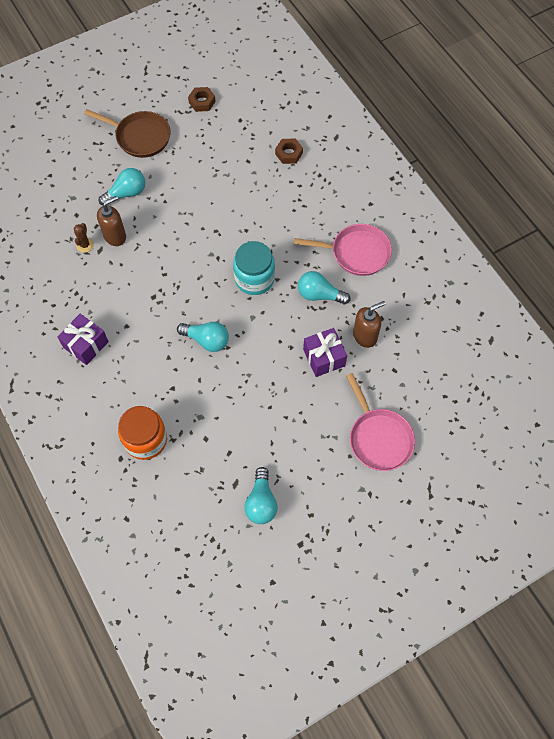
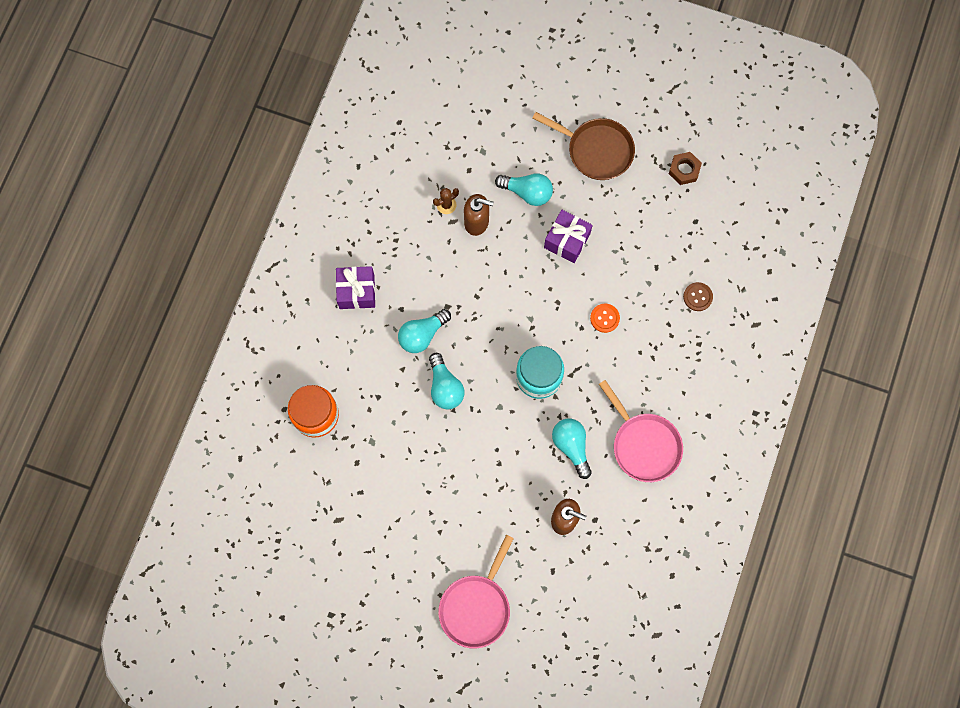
camera: 50 degrees right, 10 degrees up
brown pan [84,109,170,158] -> brown pan turned 45 degrees counterclockwise [533,112,635,180]
turquoise light bulb [244,467,278,524] -> turquoise light bulb moved to [398,309,451,353]
brown nut [275,138,303,164] -> brown button [683,282,713,311]
purple gift [303,328,347,377] -> purple gift moved to [544,210,593,263]
none -> orange button [590,304,620,333]

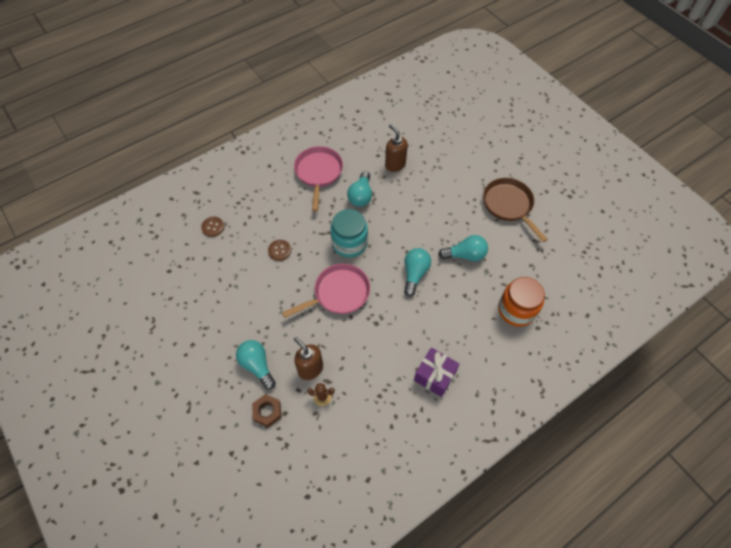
camera: 145 degrees left, 15 degrees down
turquoise light bulb [398,309,451,353] -> turquoise light bulb moved to [438,235,488,261]
pink pan [438,535,514,648] -> pink pan moved to [282,263,370,318]
brown pan [533,112,635,180] -> brown pan moved to [483,178,548,242]
purple gift [544,210,593,263] -> none
orange button [590,304,620,333] -> brown button [268,240,291,261]
brown nut [669,152,702,185] -> brown nut moved to [252,394,282,427]

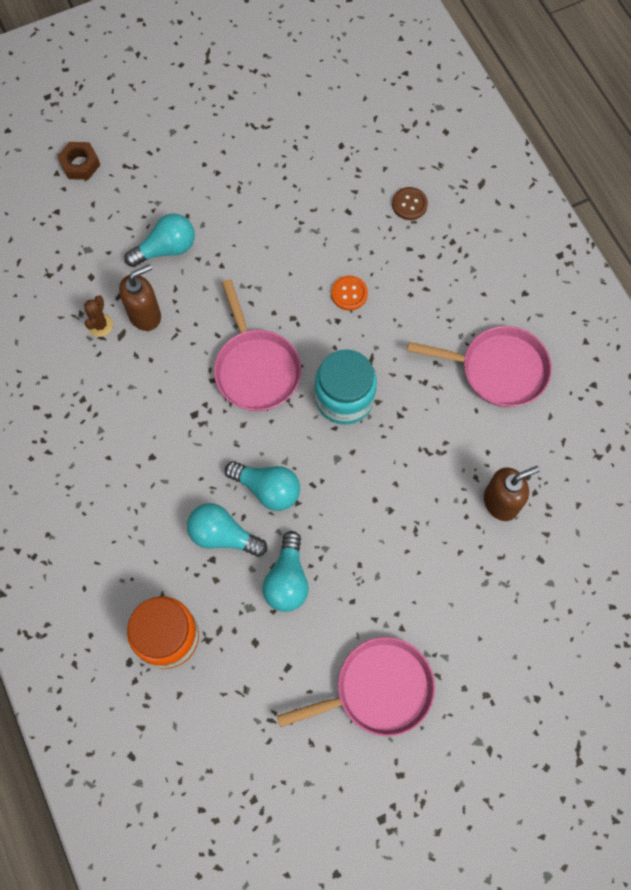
camera: 100 degrees right, 10 degrees up
brown nut [252,394,282,427] -> brown nut moved to [57,142,100,180]
brown button [268,240,291,261] -> orange button [331,276,368,311]
turquoise light bulb [347,171,372,207] -> turquoise light bulb moved to [187,503,267,557]
purple gift [414,347,460,397] -> none
brown pan [483,178,548,242] -> pink pan [277,637,435,736]

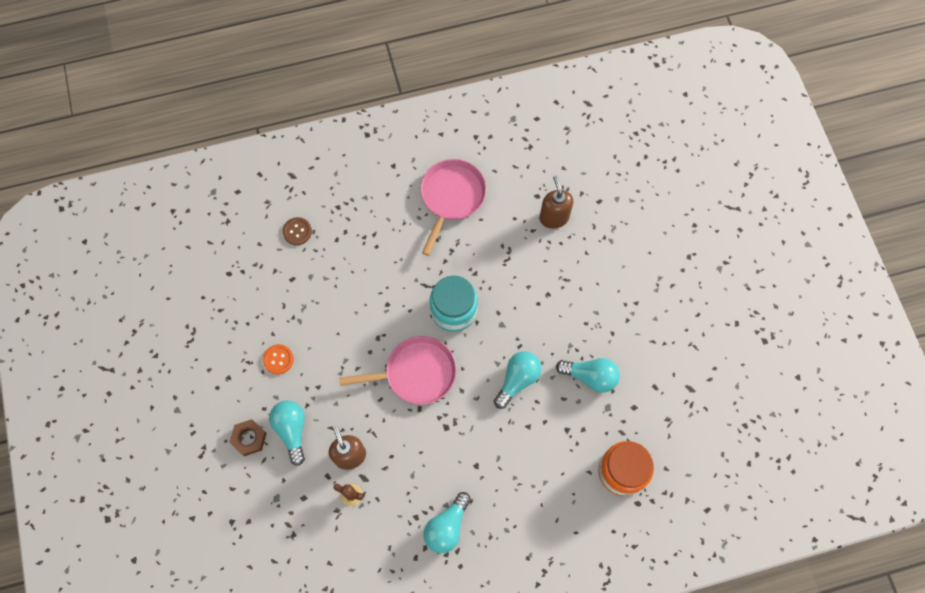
camera: 80 degrees left, 0 degrees up
brown nut [57,142,100,180] -> brown nut moved to [229,419,267,456]
turquoise light bulb [187,503,267,557] -> turquoise light bulb moved to [423,492,471,553]
pink pan [277,637,435,736] -> none
orange button [331,276,368,311] -> orange button moved to [263,344,294,374]

